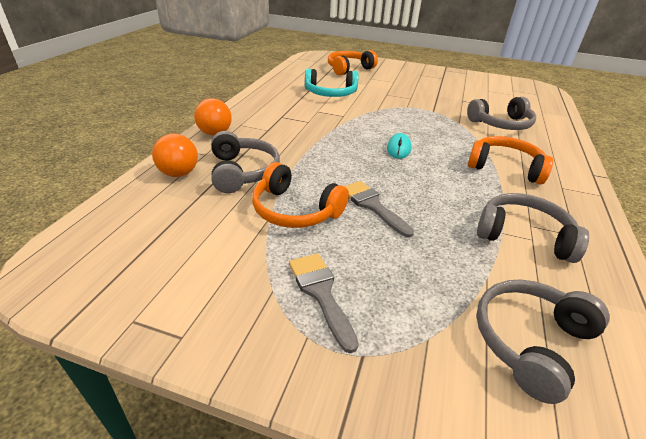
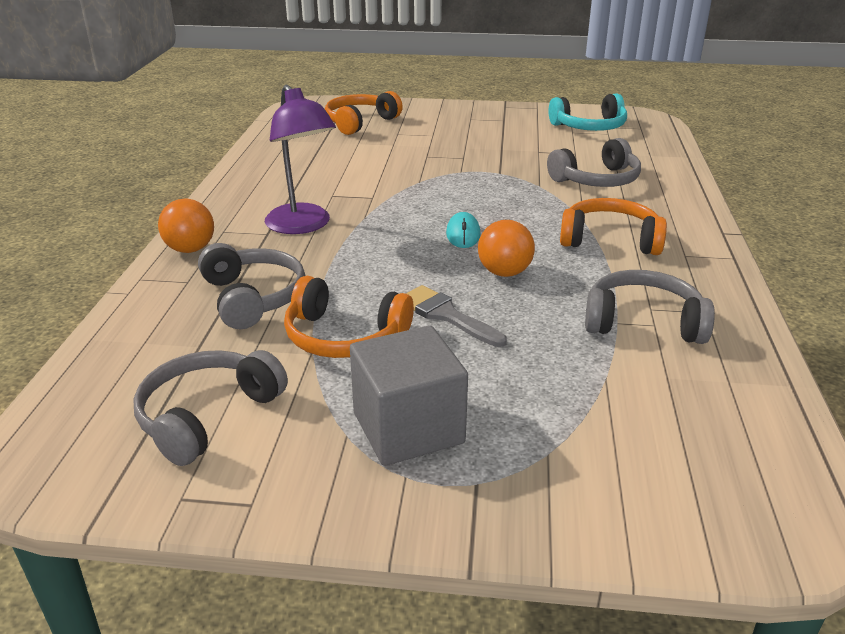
camera: 10 degrees left, 5 degrees down
orange ball [152,134,198,177] -> orange ball moved to [478,220,535,277]
grey brush [289,254,359,353] -> grey cube [350,326,468,466]
turquoise headphones [305,69,358,97] -> turquoise headphones moved to [548,93,627,131]
grey headphones [476,279,610,404] -> grey headphones moved to [133,350,288,466]
none -> purple lamp [265,85,336,234]

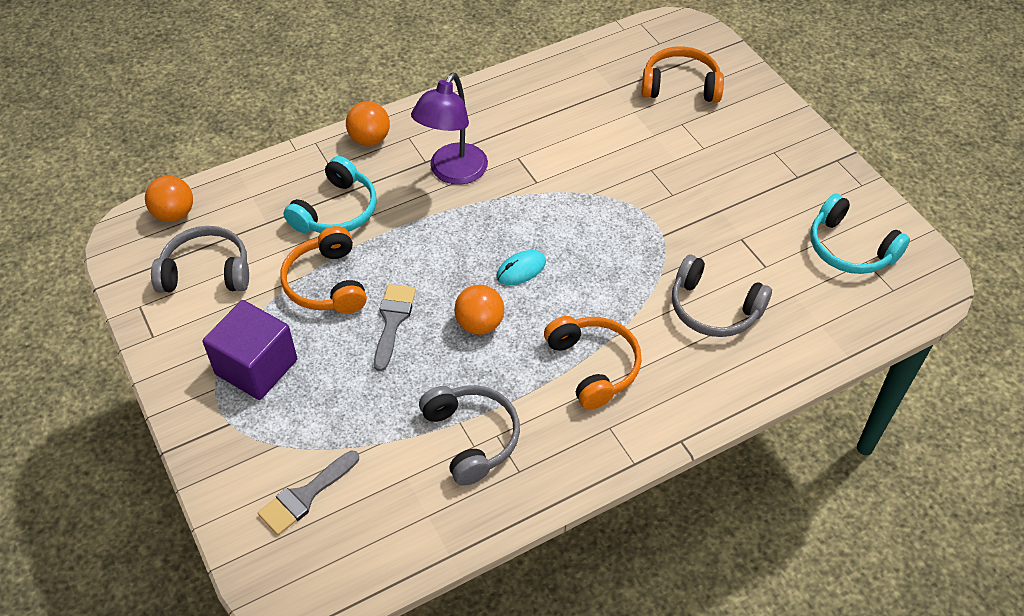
camera: 55 degrees right, 20 degrees up
grey headphones [198,243,305,329] -> turquoise headphones [283,156,377,233]
grey cube [350,326,468,466] -> purple cube [202,300,298,400]
none -> orange ball [145,176,193,222]
none -> grey brush [258,450,359,535]

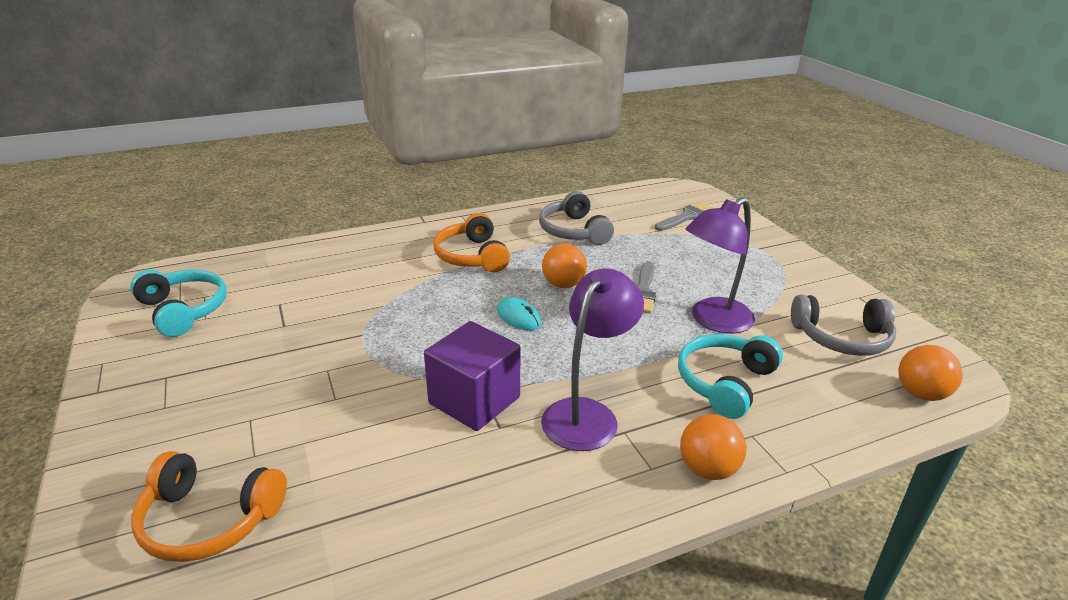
camera: 175 degrees left, 20 degrees down
purple cube [202,300,298,400] -> purple cube moved to [424,321,520,431]
orange headphones [280,226,367,314] -> purple lamp [686,197,755,334]
turquoise mouse [496,250,546,285] -> turquoise mouse turned 75 degrees clockwise [497,297,542,331]
grey headphones [672,254,772,337] -> none

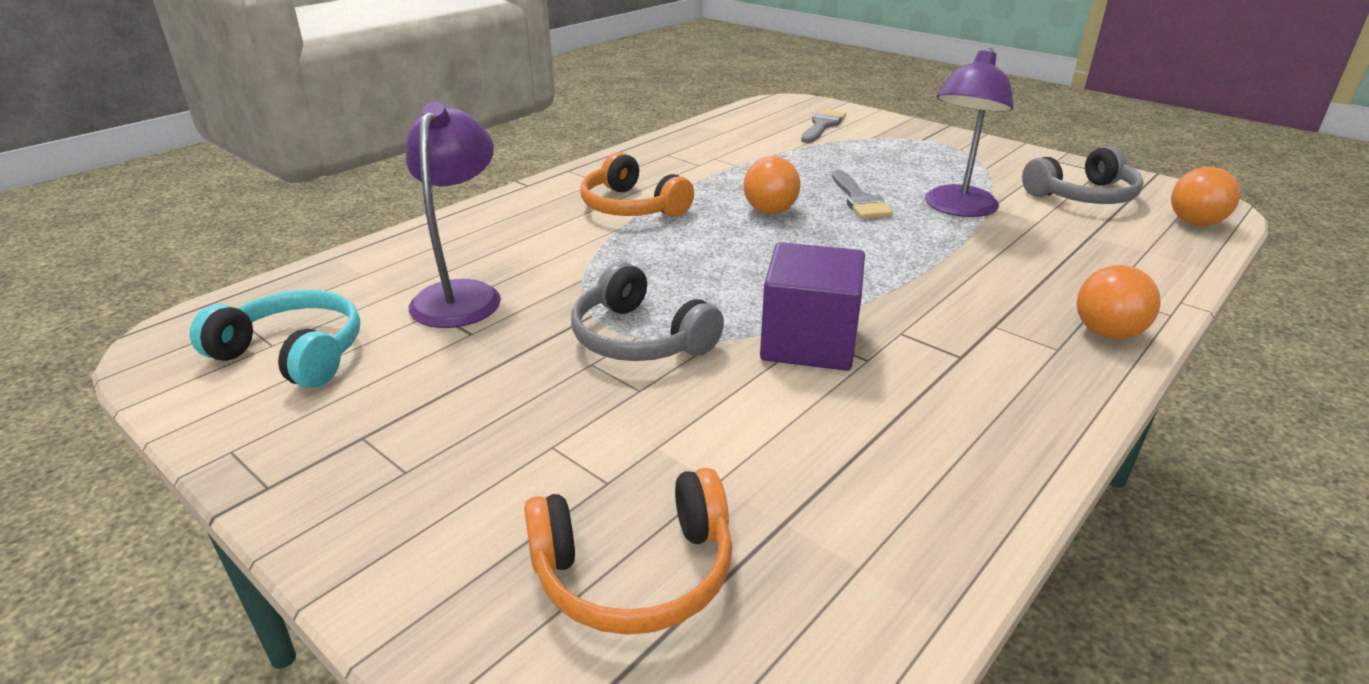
camera: 25 degrees left, 0 degrees up
turquoise mouse [497,297,542,331] -> none
grey headphones [539,191,614,245] -> grey headphones moved to [571,262,724,361]
purple lamp [541,269,644,451] -> purple lamp moved to [406,102,501,328]
turquoise headphones [678,334,783,419] -> none

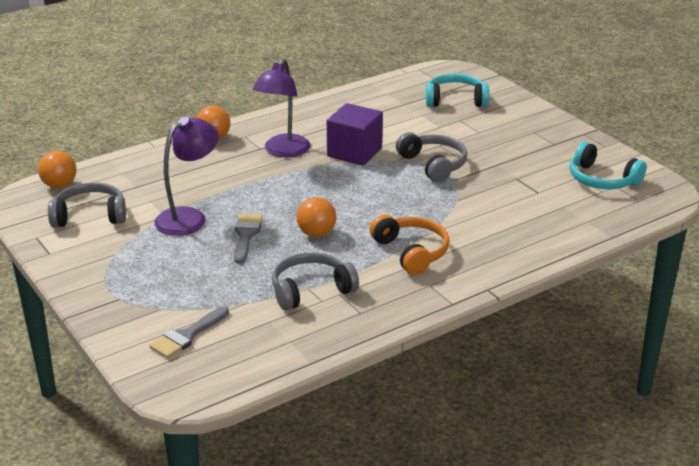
camera: 165 degrees left, 0 degrees up
purple lamp [406,102,501,328] -> purple lamp moved to [253,58,310,157]
orange headphones [524,468,732,635] -> turquoise headphones [426,74,489,107]
none -> grey headphones [272,252,359,310]

